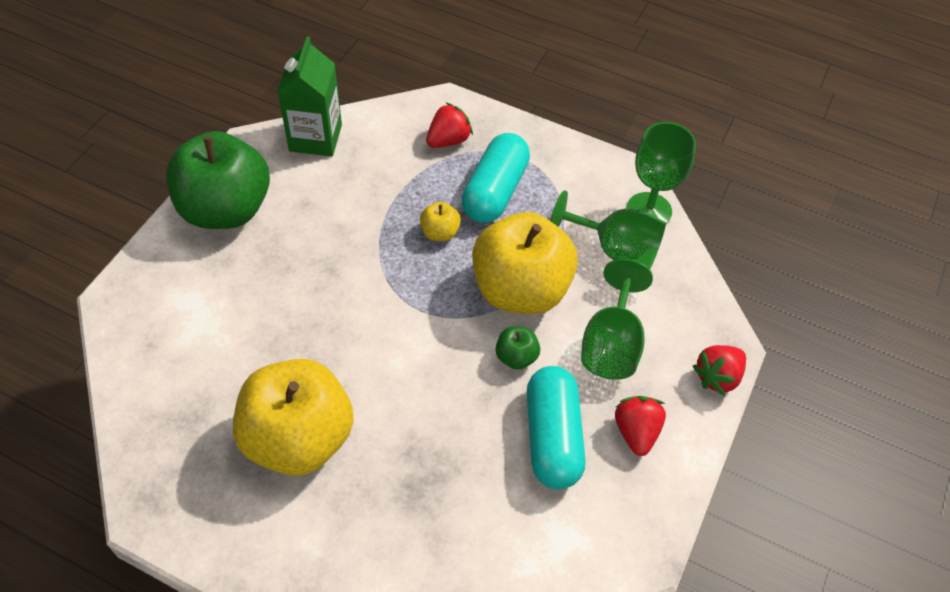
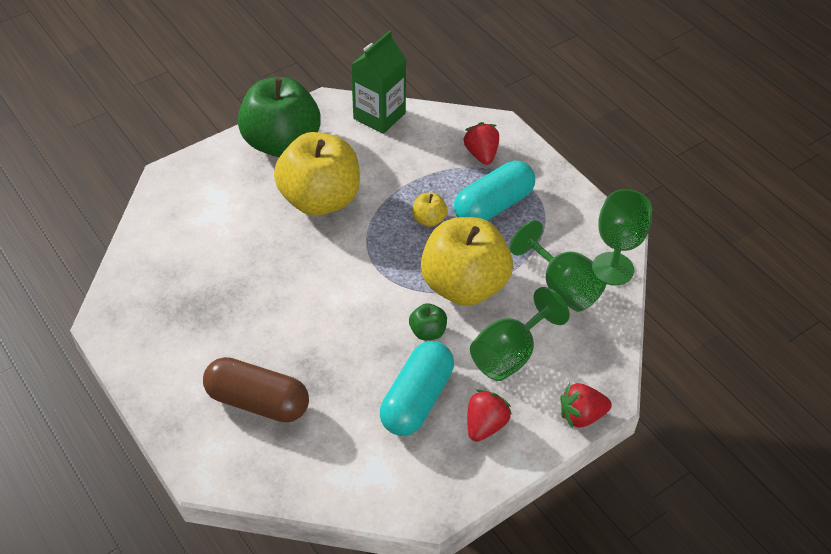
camera: 30 degrees right, 5 degrees down
yellow apple [233,359,354,476] -> yellow apple moved to [274,132,360,216]
red strawberry [426,102,473,148] -> red strawberry turned 90 degrees counterclockwise [463,122,499,165]
none -> brown capsule [203,357,309,423]

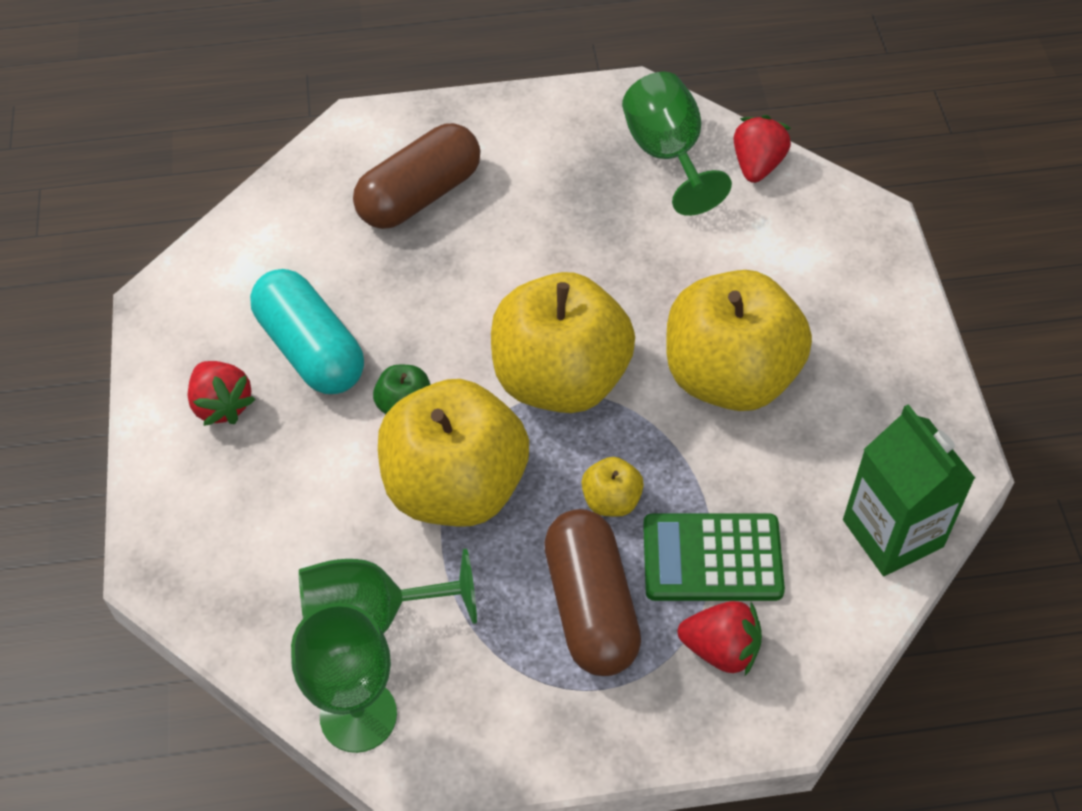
camera: 120 degrees right, 5 degrees up
green apple [238,77,320,157] -> none
turquoise capsule [454,161,535,221] -> brown capsule [544,509,641,676]
green goblet [470,287,570,381] -> green goblet moved to [622,72,732,216]
red strawberry [561,383,612,429] -> red strawberry moved to [734,115,791,183]
none -> yellow apple [491,272,635,413]
none -> green calculator [643,513,785,601]

